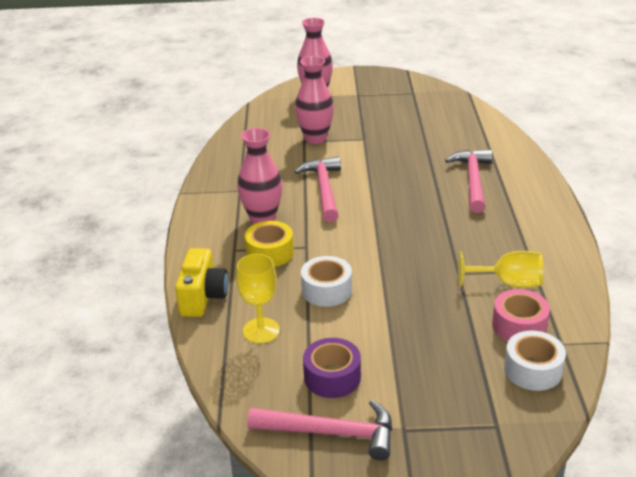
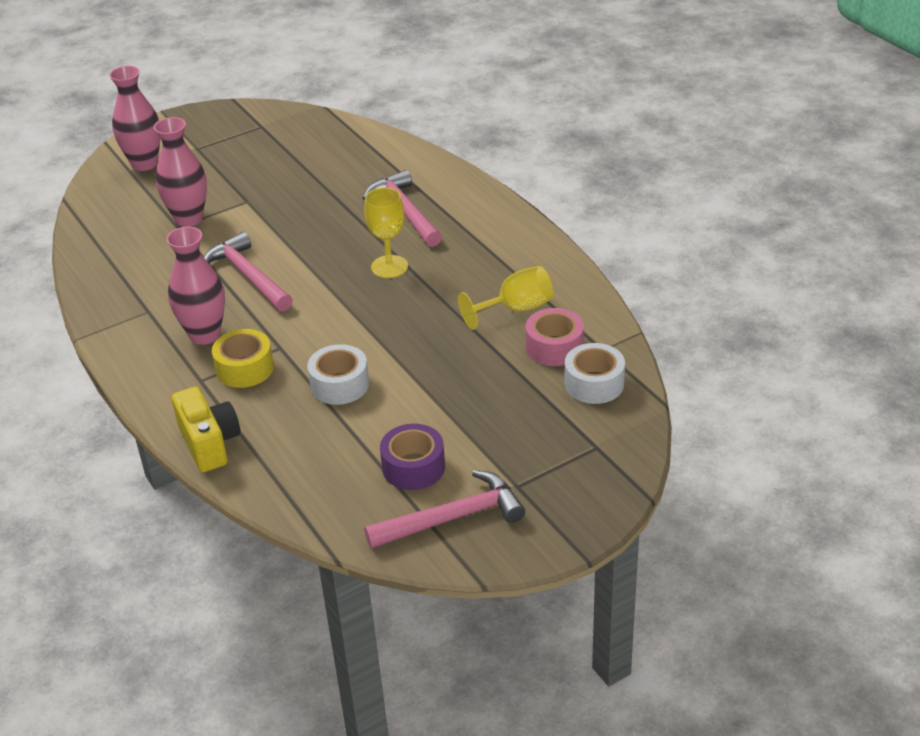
camera: 30 degrees left, 5 degrees up
yellow goblet [236,254,280,343] -> yellow goblet moved to [364,187,408,278]

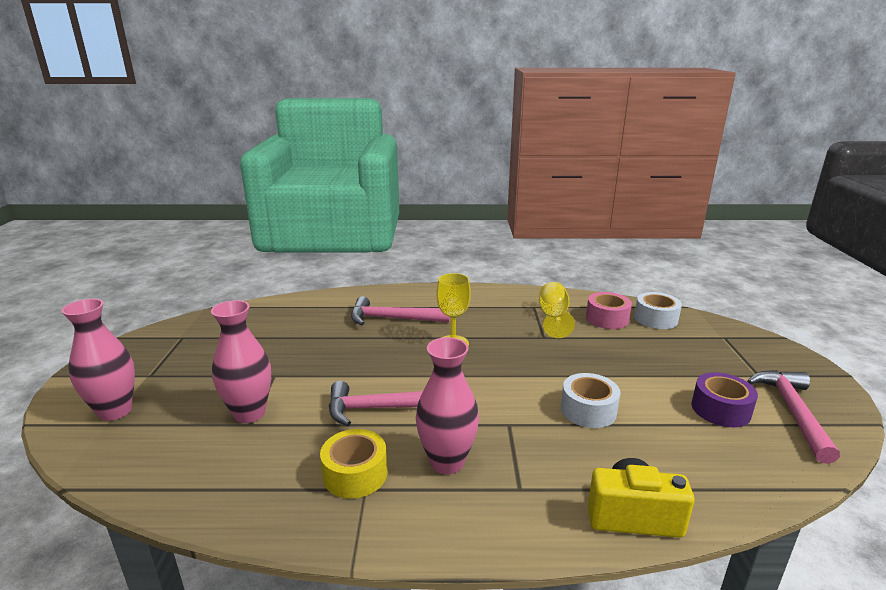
camera: 60 degrees left, 15 degrees down
yellow tape [212,329,274,388] -> yellow tape moved to [320,429,387,499]

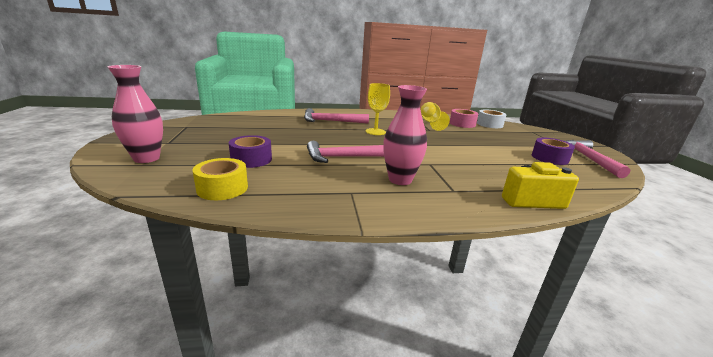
camera: 10 degrees left, 0 degrees up
pink vase [211,300,271,423] -> purple tape [228,135,272,168]
yellow tape [320,429,387,499] -> yellow tape moved to [193,158,248,200]
white tape [561,373,621,428] -> none

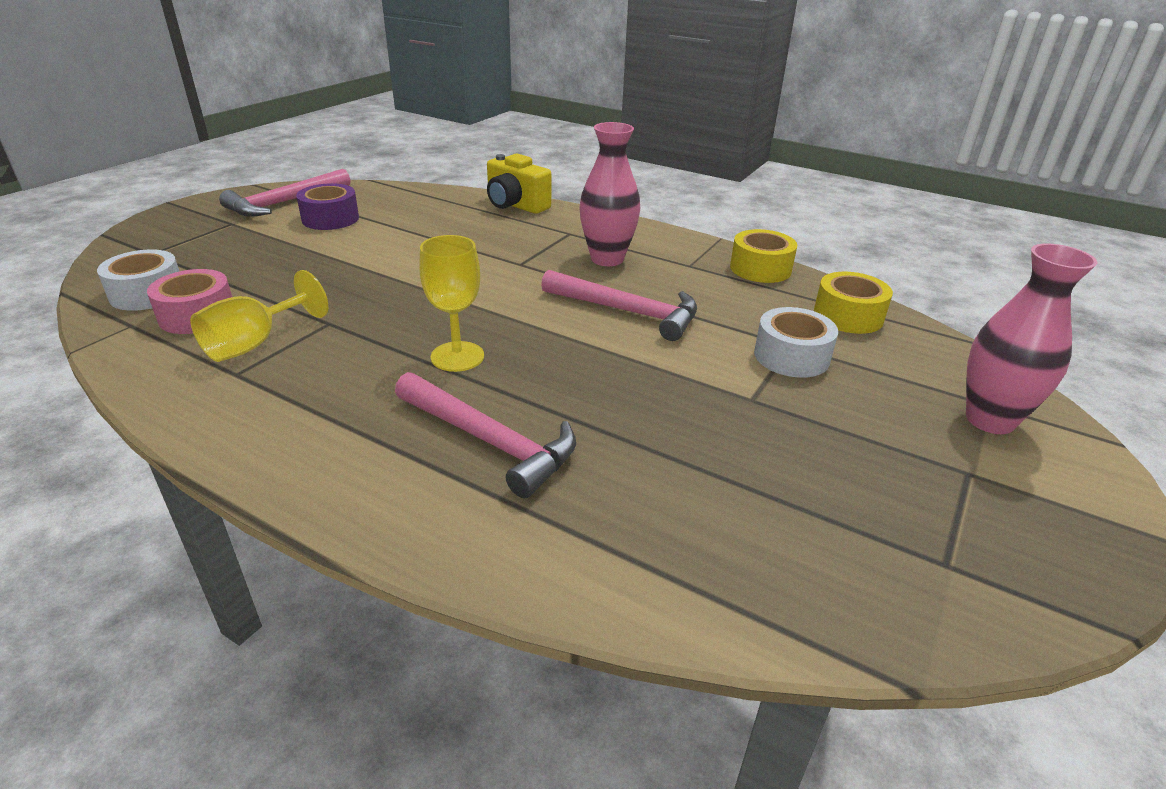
camera: 140 degrees left, 10 degrees up
purple tape [228,135,272,168] -> white tape [754,307,838,378]
none -> yellow tape [730,229,797,283]

